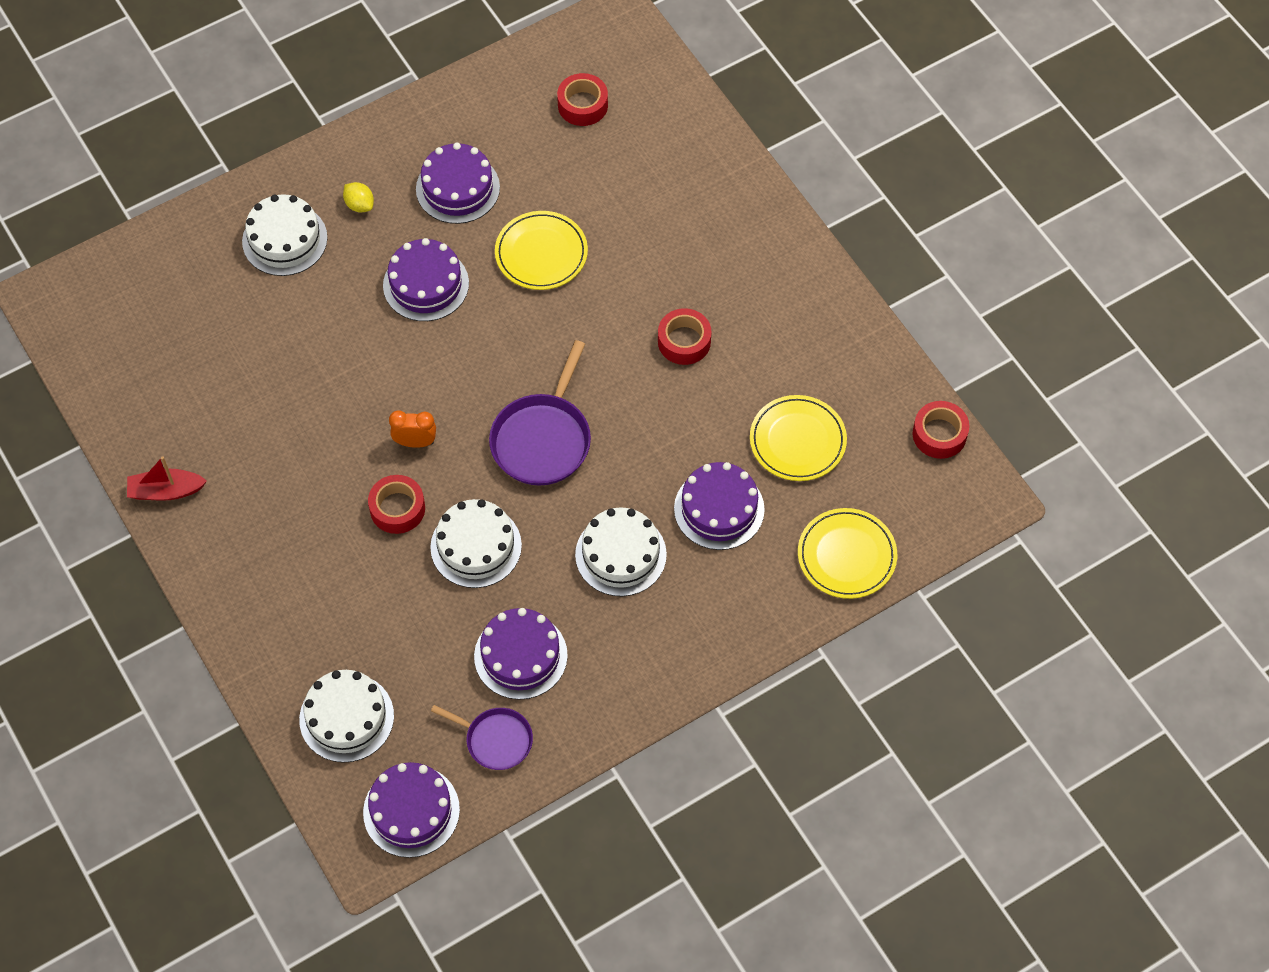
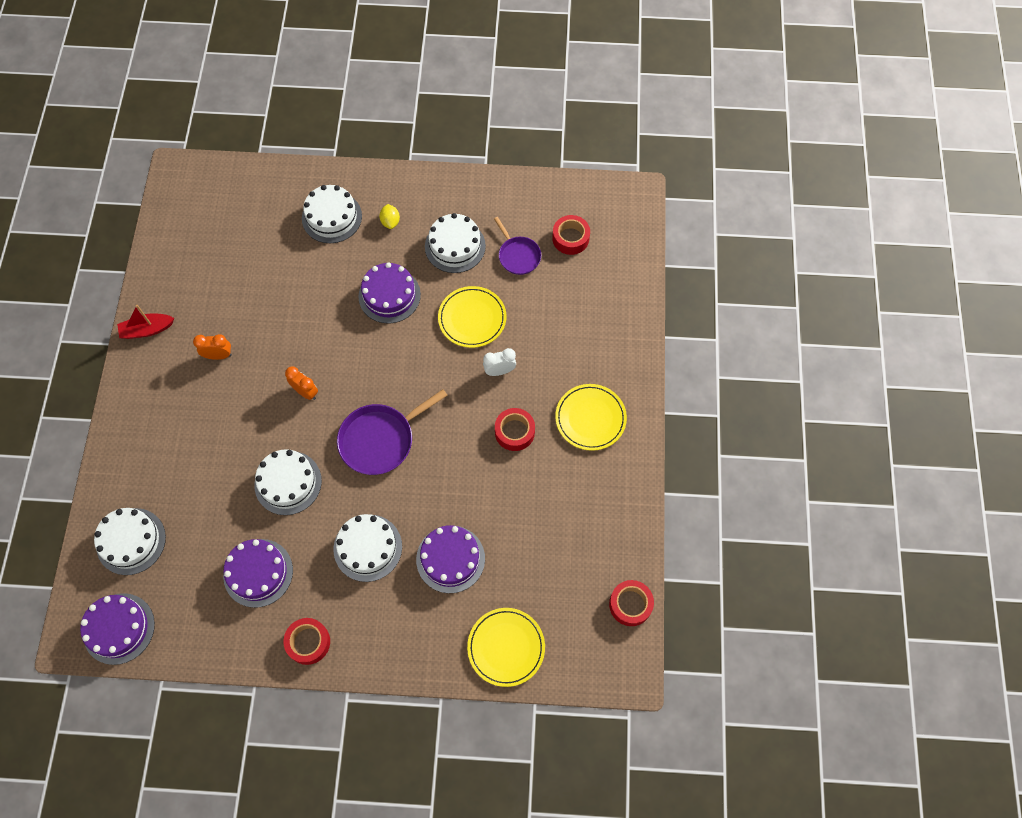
camera: 35 degrees right, 5 degrees up
red boat [127,456,207,501] -> red boat turned 45 degrees counterclockwise [117,305,174,339]
red tape [368,475,425,534] -> red tape moved to [283,618,330,665]
purple cake [416,143,500,224] -> white cake [425,213,486,273]
purple pan [431,705,533,770] -> purple pan moved to [494,217,541,275]
yellow plate [750,395,847,481] -> yellow plate moved to [555,384,627,451]
none -> orange clock [193,334,232,360]
none -> white clock [483,348,516,376]

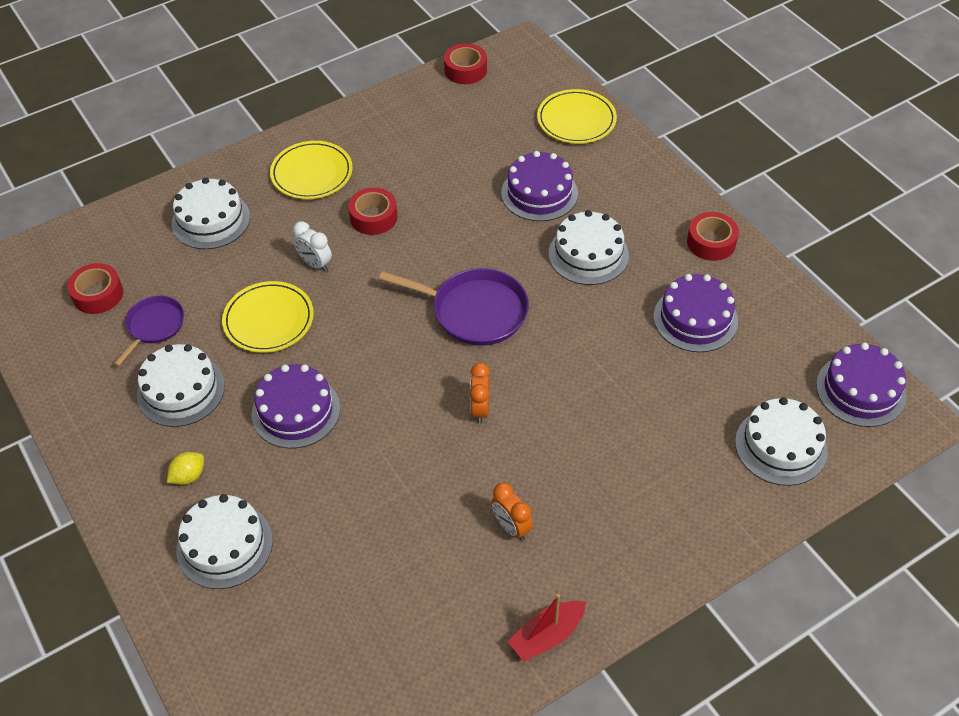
camera: 125 degrees left, 15 degrees down
red boat [117,305,174,339] -> red boat turned 105 degrees clockwise [507,594,586,662]
white cake [254,449,322,515] -> white cake moved to [172,178,250,249]

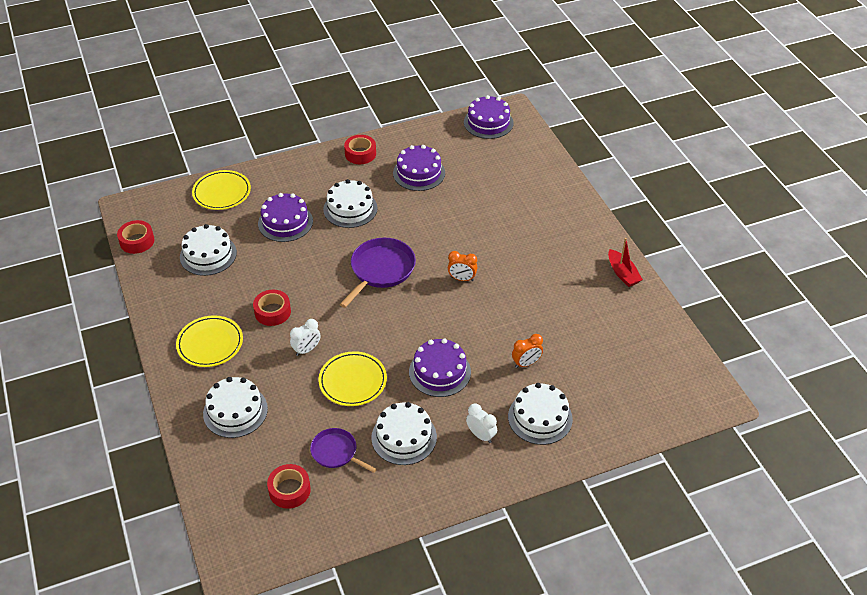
camera: 80 degrees left, 5 degrees down
yellow lemon [167,452,204,485] -> white clock [466,404,497,443]
orange clock [491,483,533,541] -> orange clock moved to [512,334,543,368]
white cake [735,397,828,486] -> white cake moved to [180,224,237,276]

